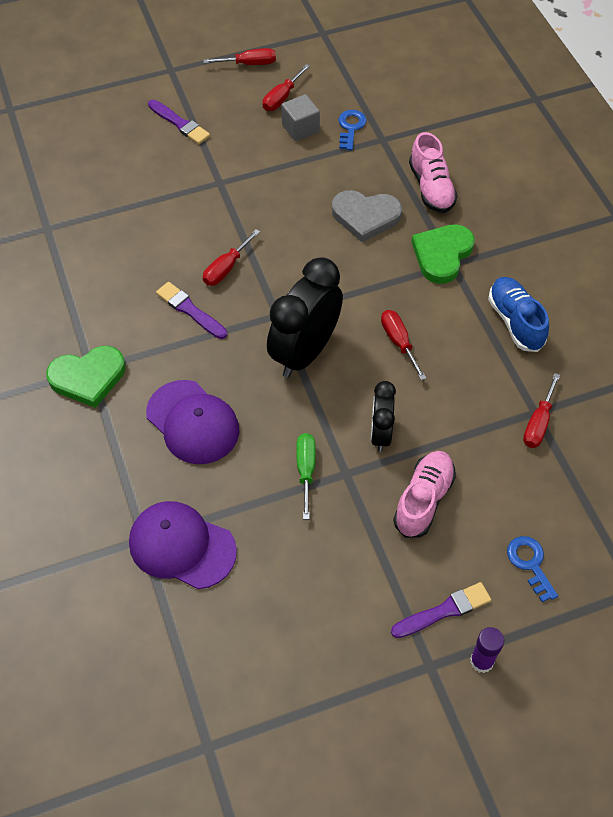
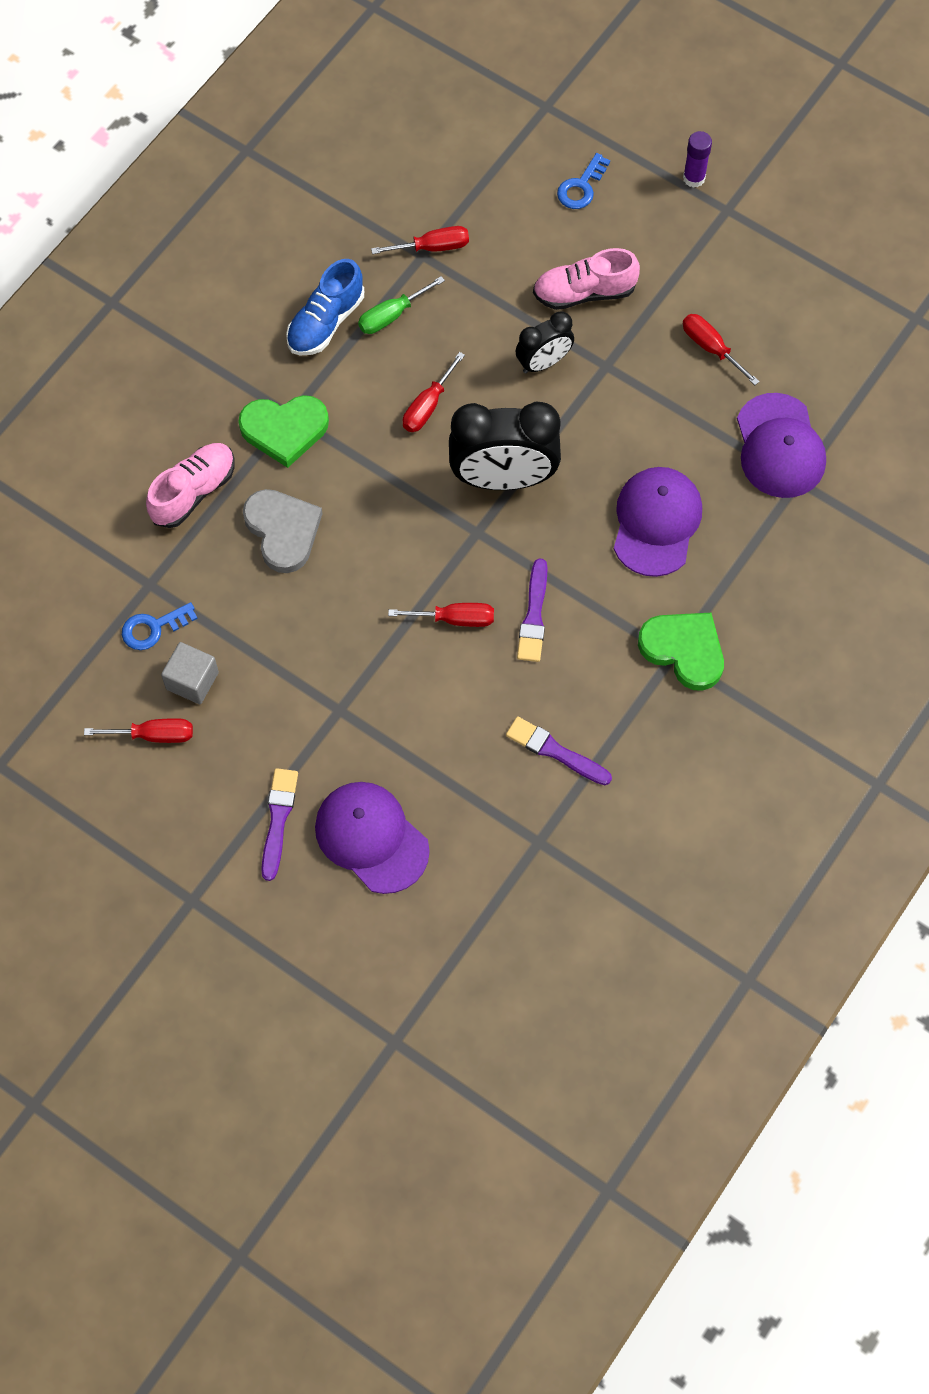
camera: 125 degrees left, 10 degrees up
red screwdriver [203,48,276,65] -> red screwdriver moved to [683,314,760,385]
green screwdriver [296,433,316,519] -> green screwdriver moved to [358,276,445,334]
purple brush [391,582,491,638] -> purple brush moved to [506,716,612,785]
none -> purple cap [315,782,430,894]

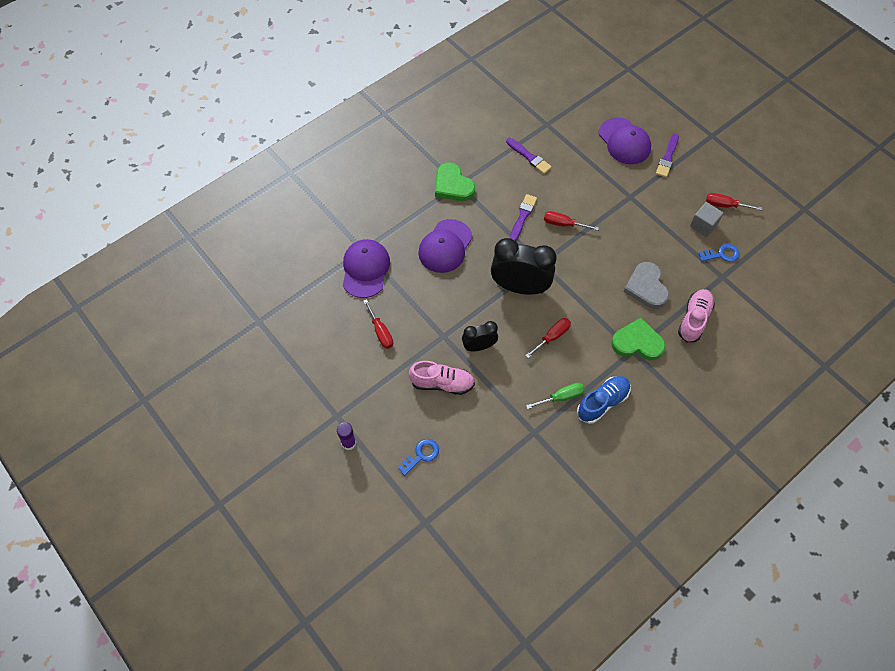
camera: 165 degrees left, 5 degrees down
pink shoe [146,443,234,528] -> pink shoe turned 150 degrees clockwise [678,289,715,342]
red screwdriver [371,226,469,254] -> none

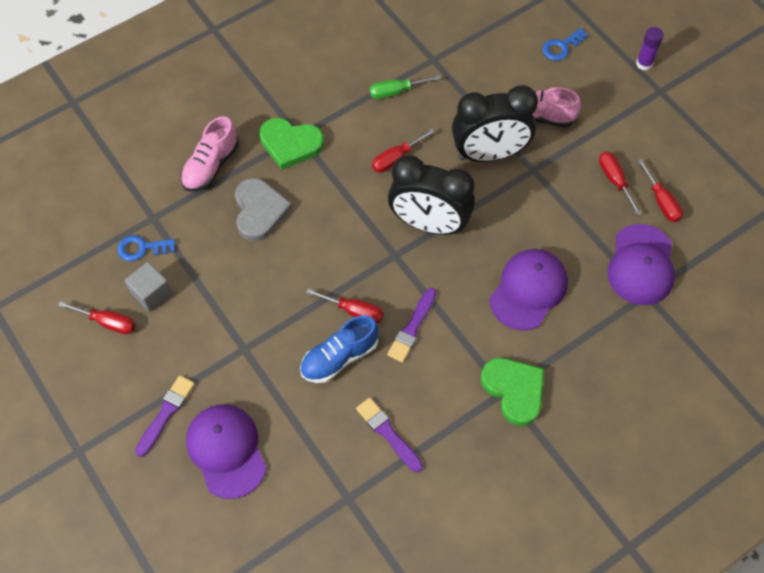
camera: 175 degrees left, 0 degrees up
black clock [462,321,498,351] -> black clock [452,85,538,162], size x1.80
blue shoe [577,376,631,424] -> blue shoe moved to [300,315,379,383]
none -> red screwdriver [637,159,683,222]

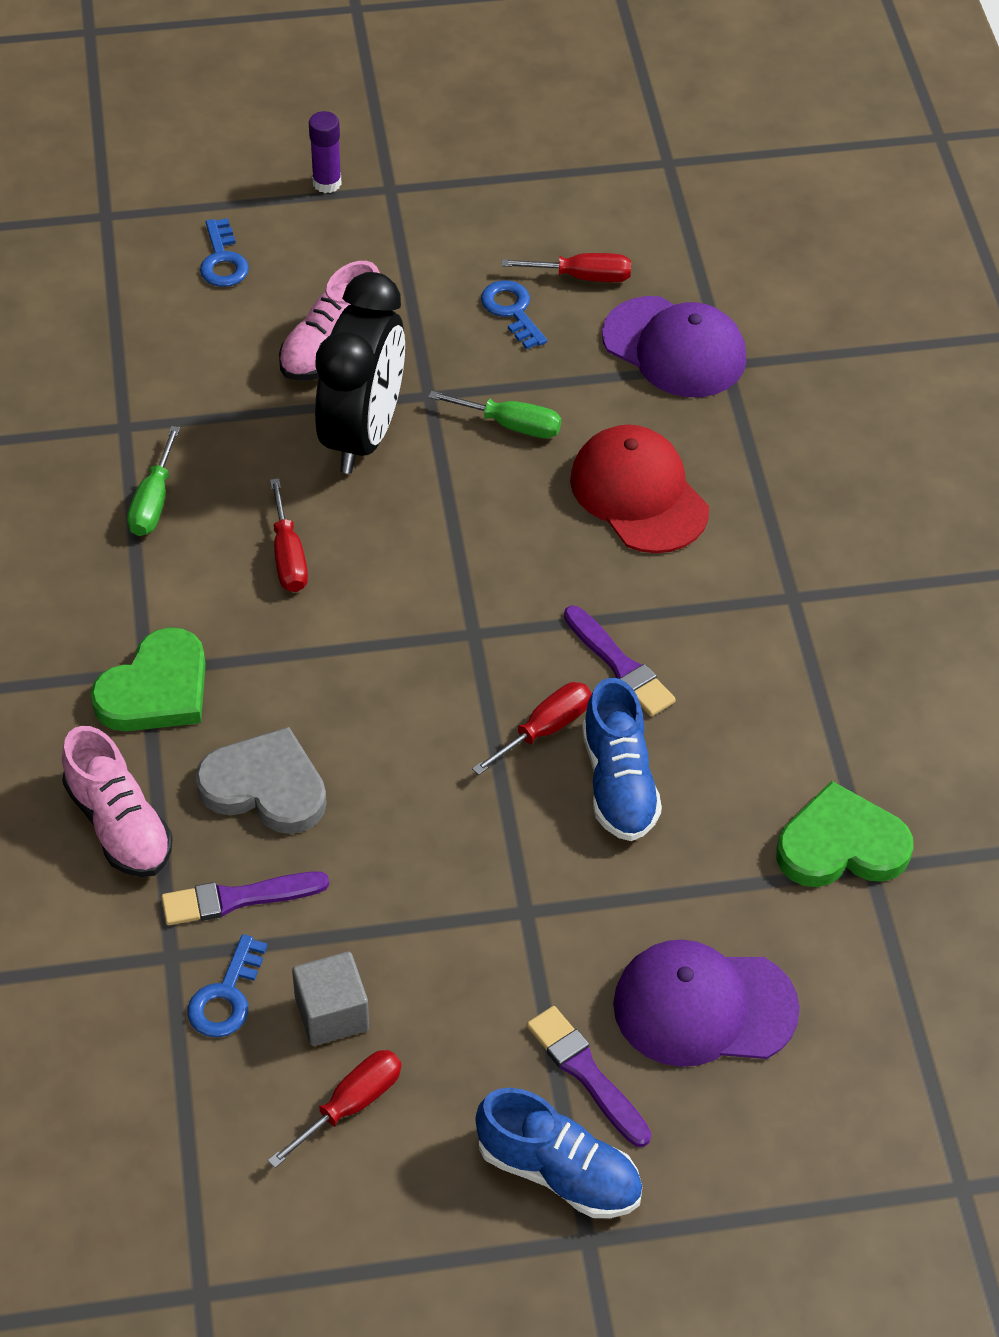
camera: 65 degrees left, 10 degrees down
purple brush [356,397,423,472] -> purple brush moved to [161,871,329,925]
black clock [388,155,475,235] -> none
green heart [481,358,544,426] -> green heart moved to [776,781,913,887]
purple cap [490,249,568,331] -> red cap [570,425,709,553]
red screwdriver [599,152,642,216] -> blue key [481,280,547,349]
none -> green screwdriver [428,391,561,438]
none -> blue shoe [475,1088,642,1218]

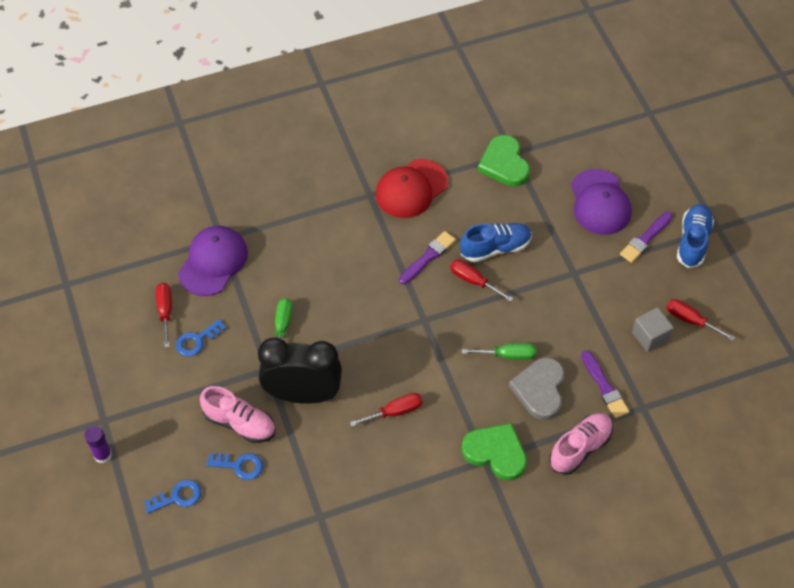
camera: 100 degrees left, 5 degrees up
green screwdriver [127,426,180,536] -> green screwdriver moved to [462,343,536,360]
blue key [187,934,267,1037] -> blue key moved to [206,453,263,480]
red cap [570,425,709,553] -> red cap moved to [376,159,448,218]

